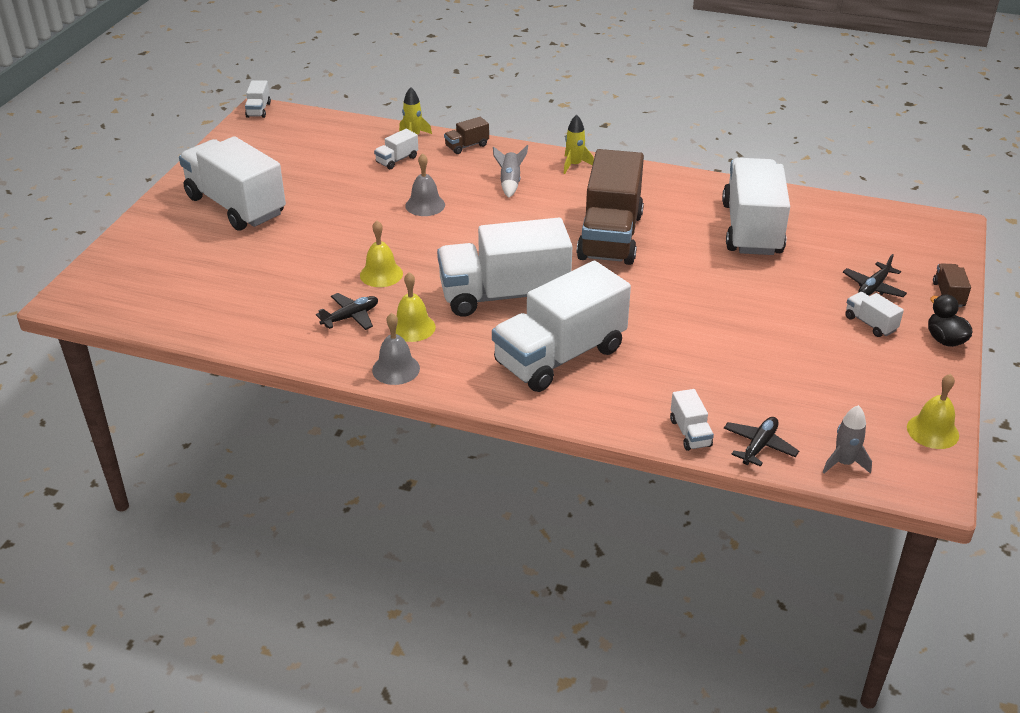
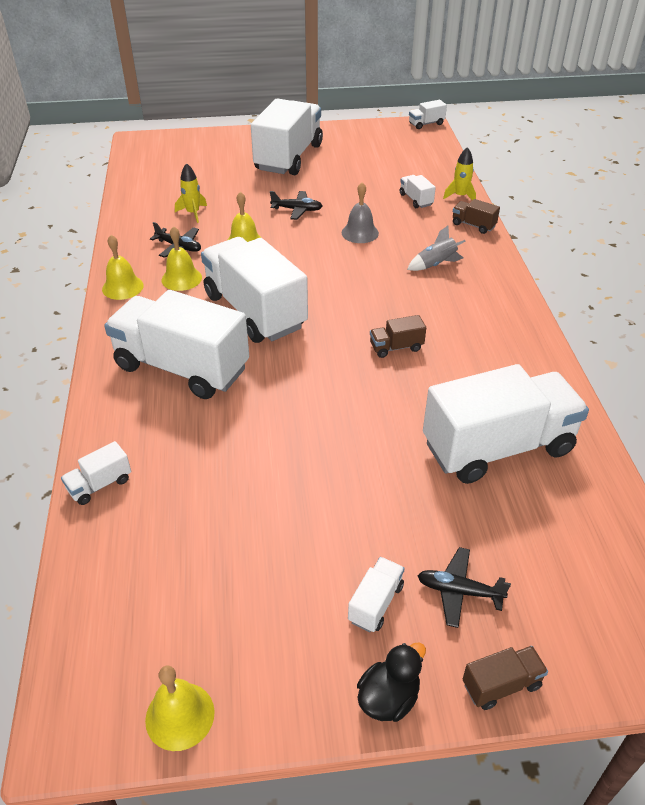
camera: 65 degrees right, 5 degrees up
grey bell [372,313,420,385] -> yellow bell [102,235,144,300]
white truck [374,129,418,169] -> white truck turned 45 degrees clockwise [400,175,436,208]
yellow rocket [563,114,594,174] -> yellow rocket moved to [175,163,207,223]
brown truck [577,149,644,265] -> brown truck [370,315,426,358], size x0.40
black plane [724,417,799,467] -> black plane moved to [270,191,322,220]
grey rocket [823,405,872,474] -> none

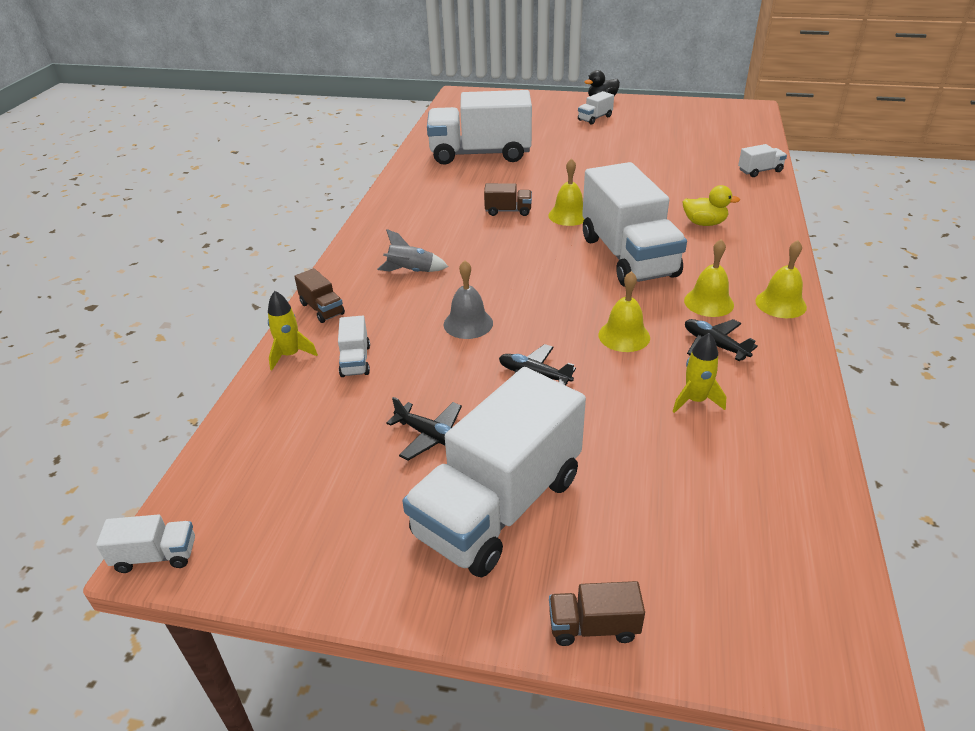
camera: 160 degrees left, 5 degrees down
white truck [104,290,249,399] -> yellow duck [682,185,740,226]
yellow bell [145,665,214,751] -> yellow bell moved to [548,158,584,226]
black plane [418,547,511,628] -> black plane moved to [386,397,462,461]
brown truck [463,646,548,710] -> brown truck moved to [549,581,645,646]

